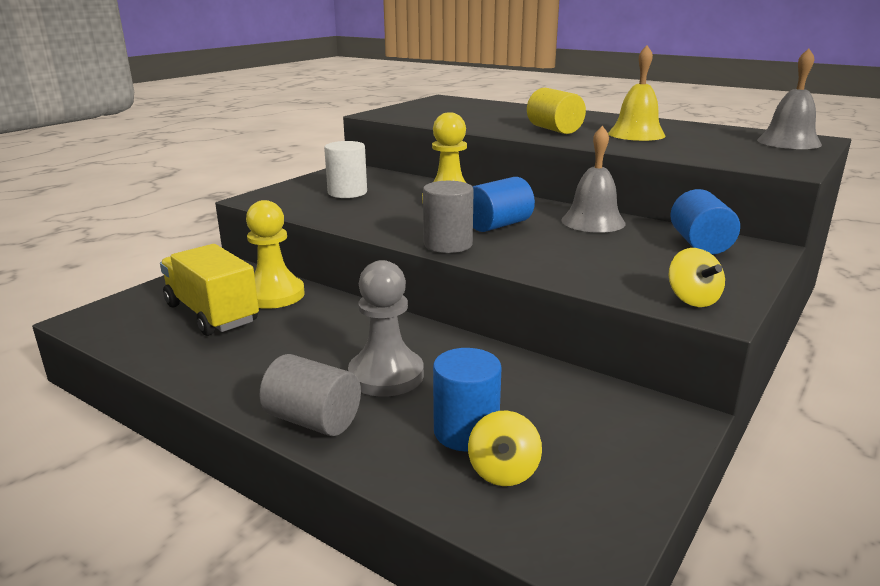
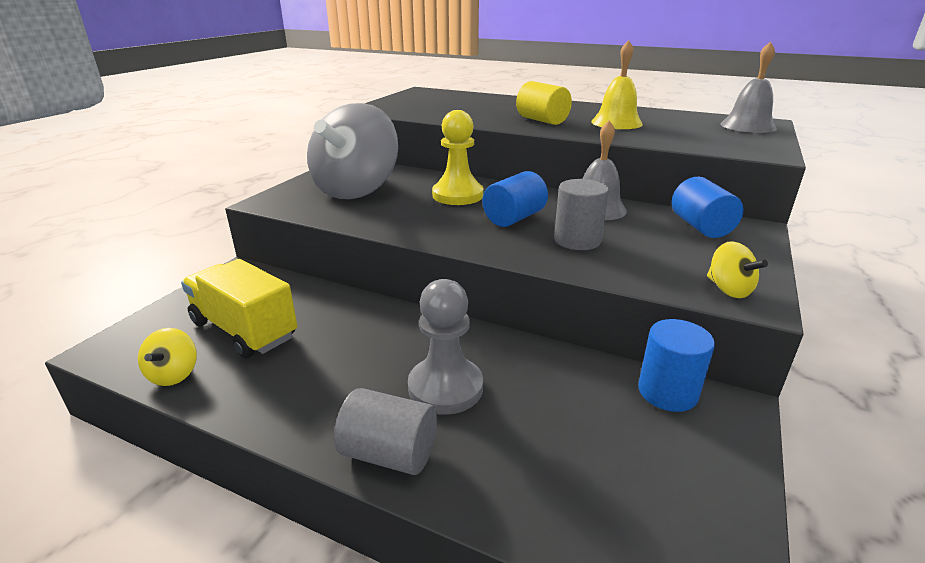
camera: 10 degrees left, 5 degrees up
yellow pawn [246,200,305,309] -> none
white cylinder [324,141,367,198] -> grey spinning top [307,103,398,199]
grey cylinder [423,181,474,253] -> grey cylinder moved to [554,179,609,250]
blue cylinder [433,348,502,451] -> blue cylinder moved to [638,319,715,412]
yellow spinning top [468,411,542,486] -> yellow spinning top moved to [138,328,197,386]

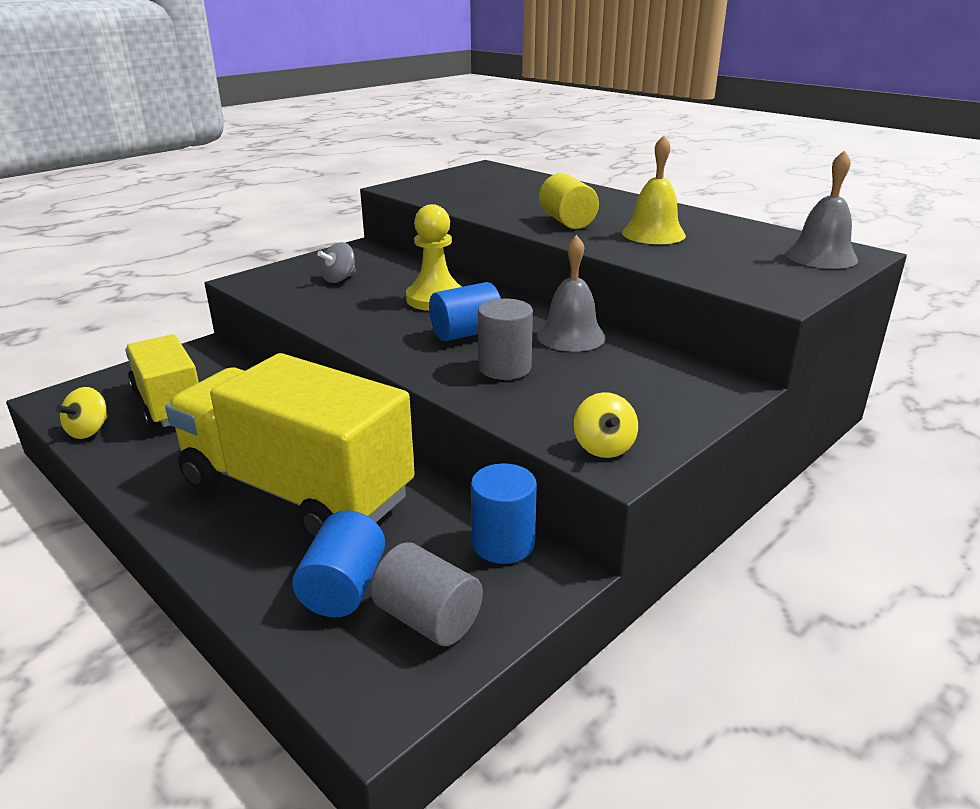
camera: 20 degrees right, 0 degrees up
grey spinning top [307,103,398,199] -> grey spinning top [317,242,356,283], size x0.40
grey cylinder [334,388,437,475] -> grey cylinder moved to [371,542,483,646]
grey pawn [408,279,483,415] -> yellow truck [165,353,415,539]
blue cylinder [672,177,743,238] -> blue cylinder moved to [292,510,385,618]

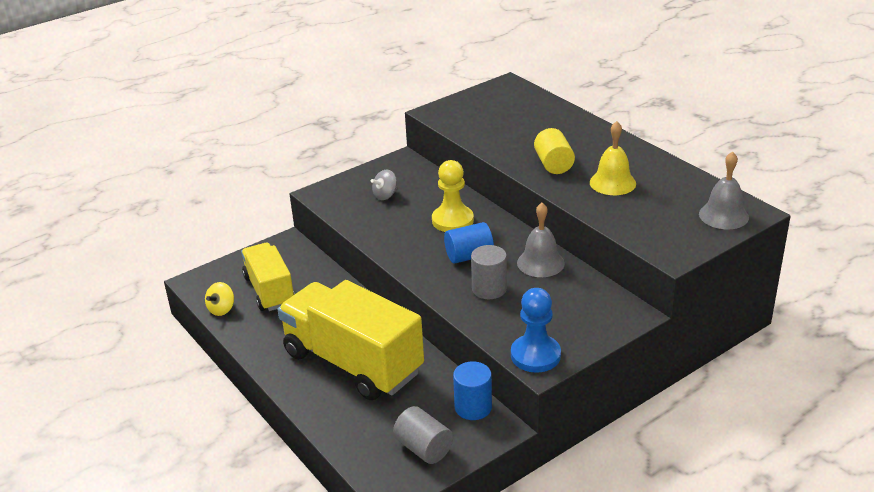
camera: 10 degrees right, 5 degrees up
blue cylinder [292,510,385,618] -> none
yellow spinning top [574,392,638,458] -> blue pawn [511,288,561,373]

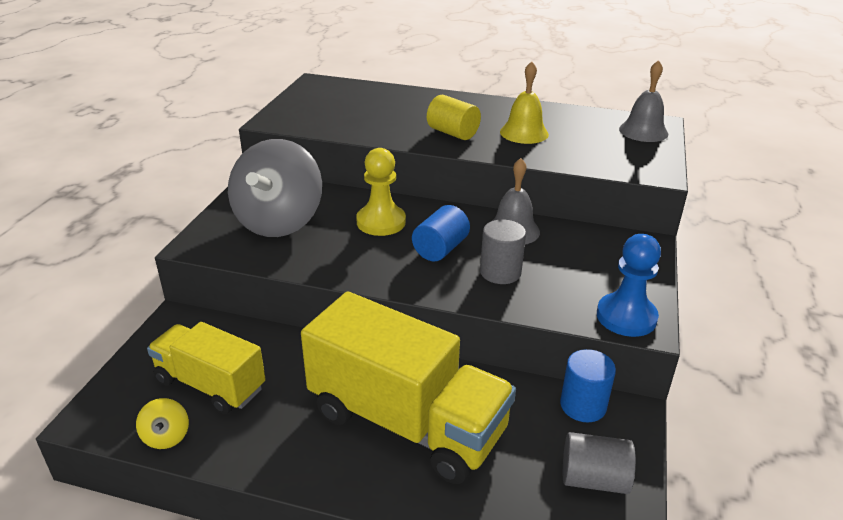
camera: 40 degrees left, 0 degrees up
yellow truck [278,280,424,400] -> yellow truck turned 150 degrees counterclockwise [301,292,516,484]
grey spinning top [371,170,398,200] -> grey spinning top [228,139,322,237], size x2.49

